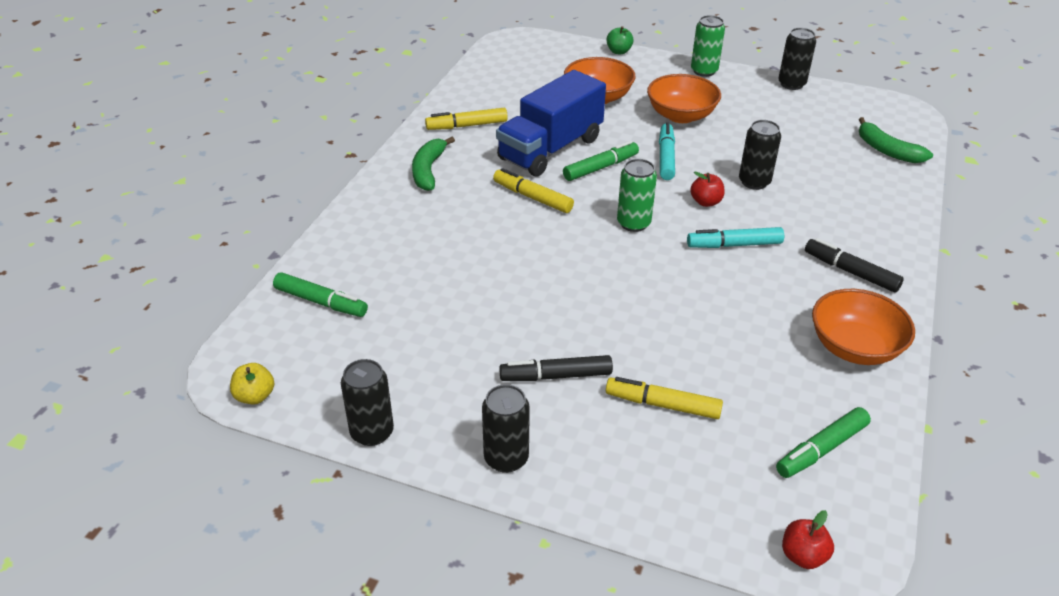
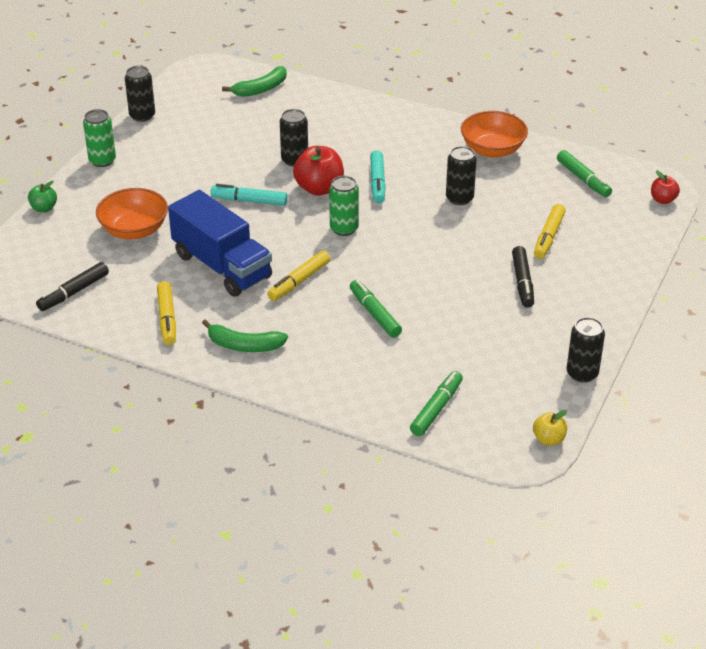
camera: 85 degrees left, 0 degrees up
black can [482,384,530,473] -> black can moved to [446,146,477,205]
green marker [563,141,639,181] -> green marker moved to [350,280,402,338]
orange bowl [647,74,721,123] -> none
red apple [690,171,725,207] -> red apple [293,146,344,196], size x1.80
black marker [805,238,904,292] -> black marker moved to [36,262,109,311]

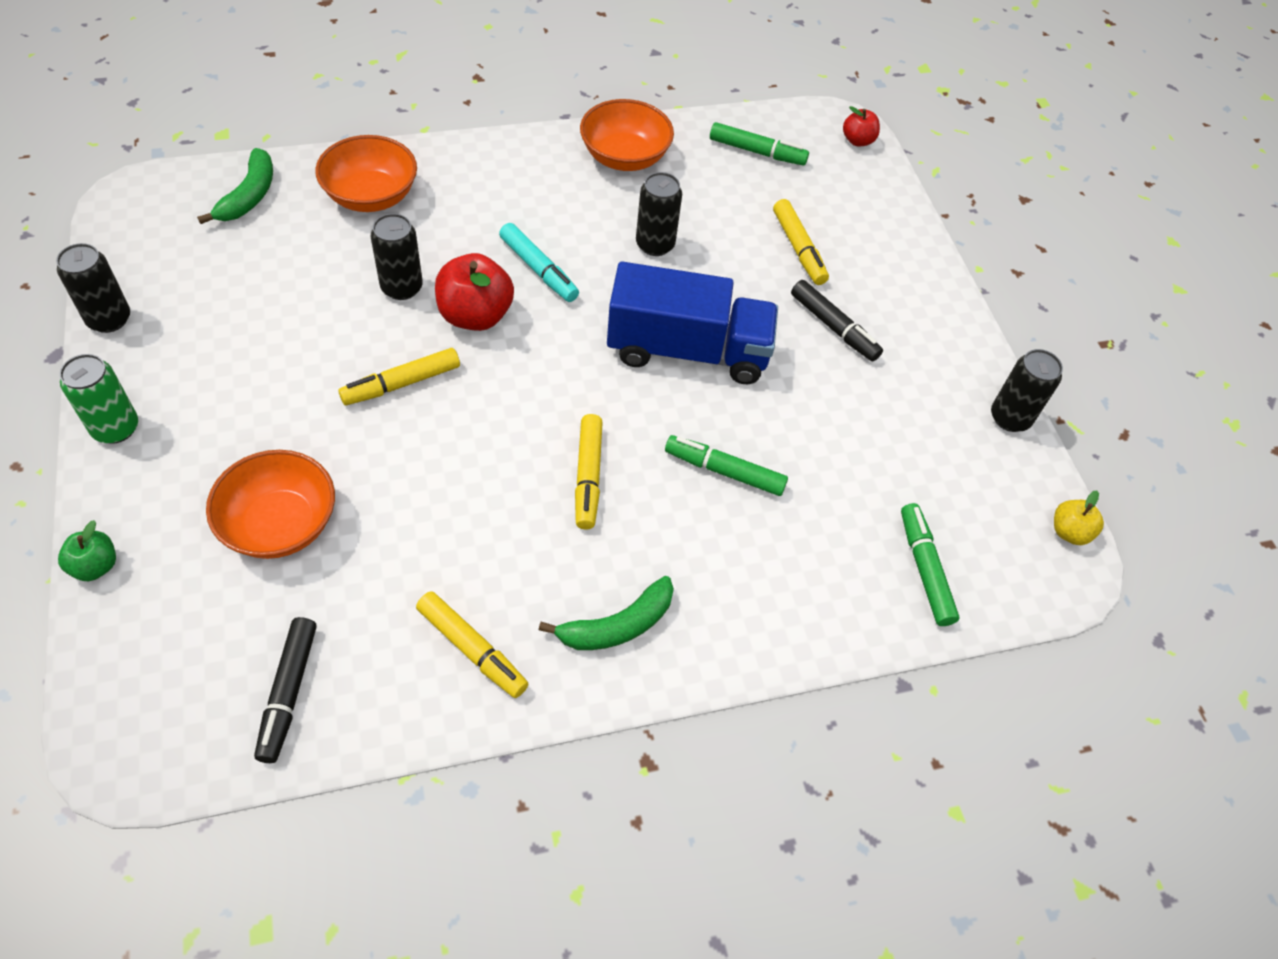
camera: 45 degrees left, 15 degrees up
blue truck [168,190,272,297] -> blue truck moved to [607,262,778,384]
turquoise marker [211,184,287,206] -> yellow marker [338,348,460,405]
green can [329,176,359,236] -> none
none -> orange bowl [315,135,417,212]

